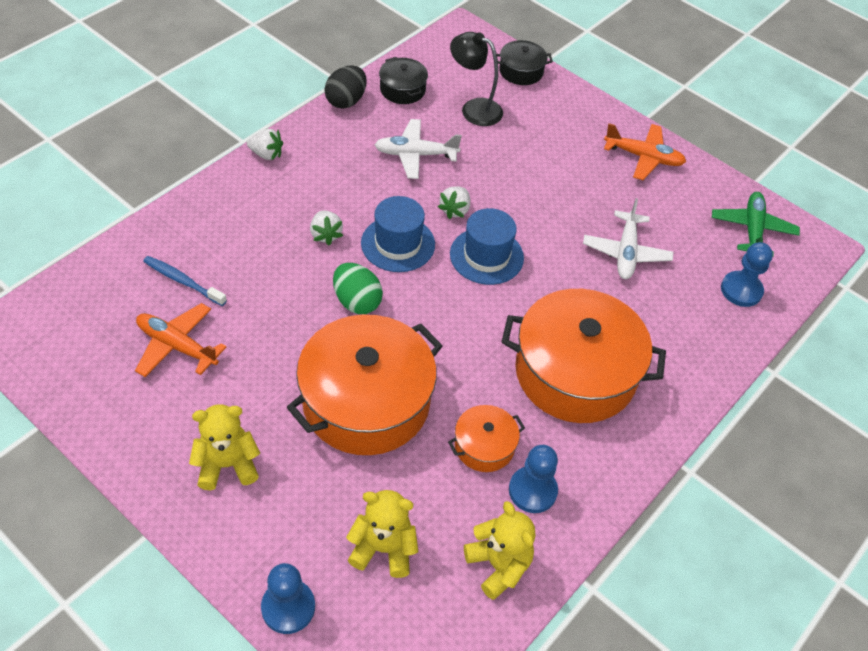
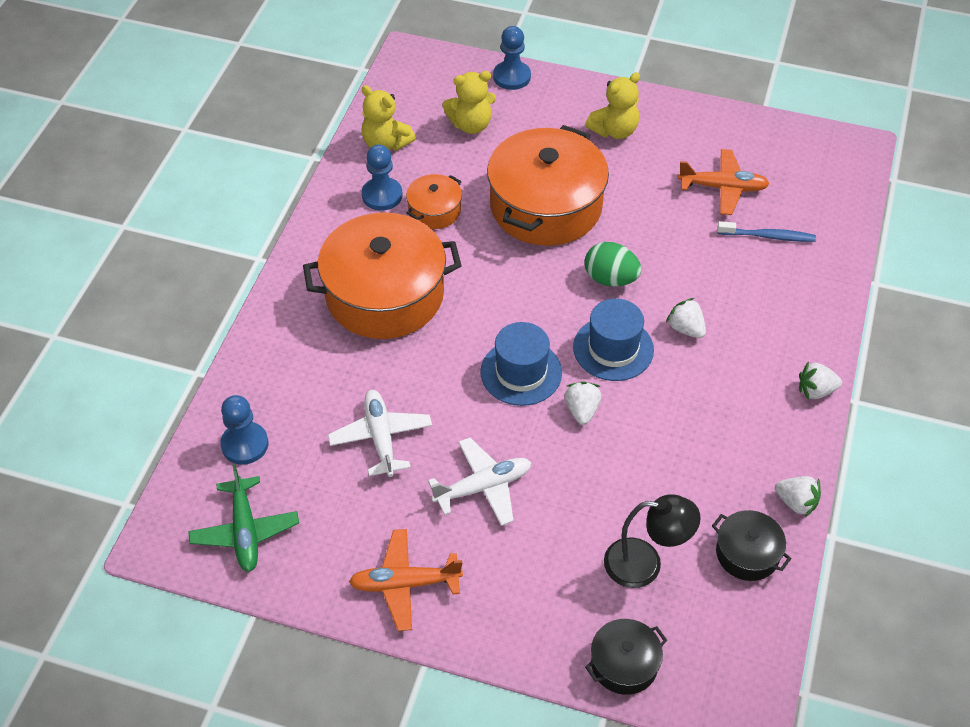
camera: 160 degrees right, 0 degrees up
black egg [324,66,367,109] -> white strawberry [775,476,821,517]
white plane [375,119,462,179] -> white plane moved to [428,438,531,526]

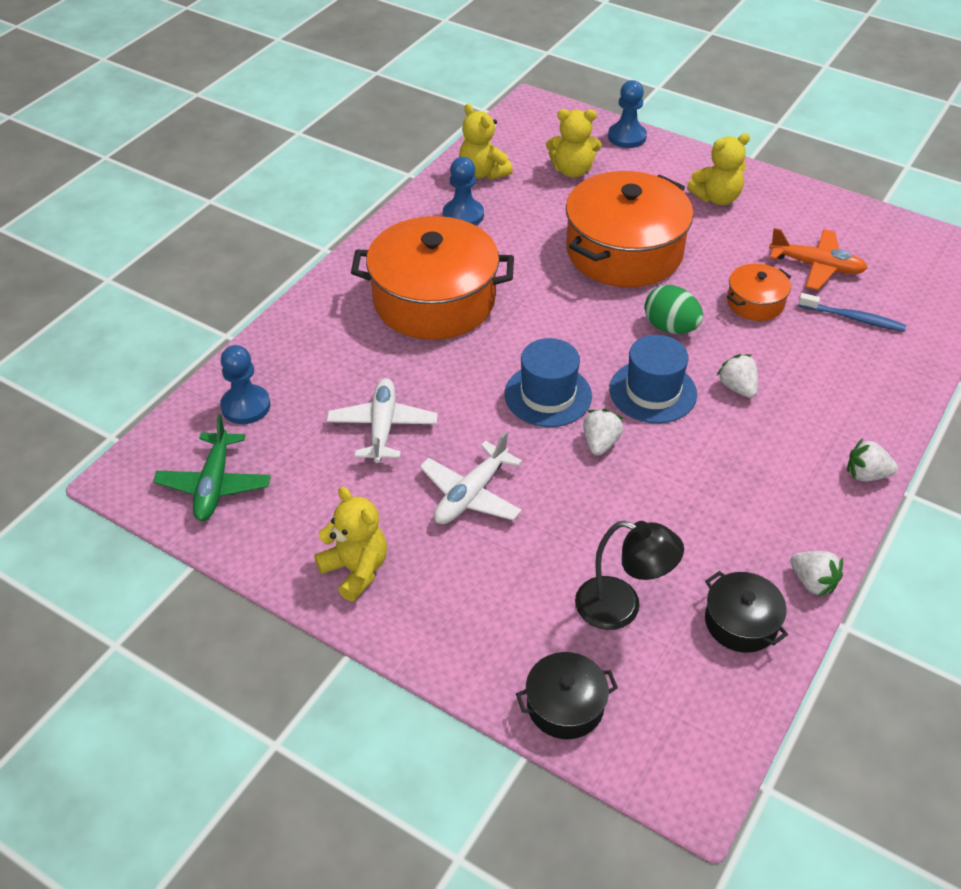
camera: 15 degrees right, 5 degrees down
orange plane [349,529,463,631] -> yellow teddy bear [314,487,387,602]
orange pot [406,174,462,229] -> orange pot moved to [727,264,791,321]
white plane [428,438,531,526] -> white plane turned 135 degrees clockwise [420,431,522,524]

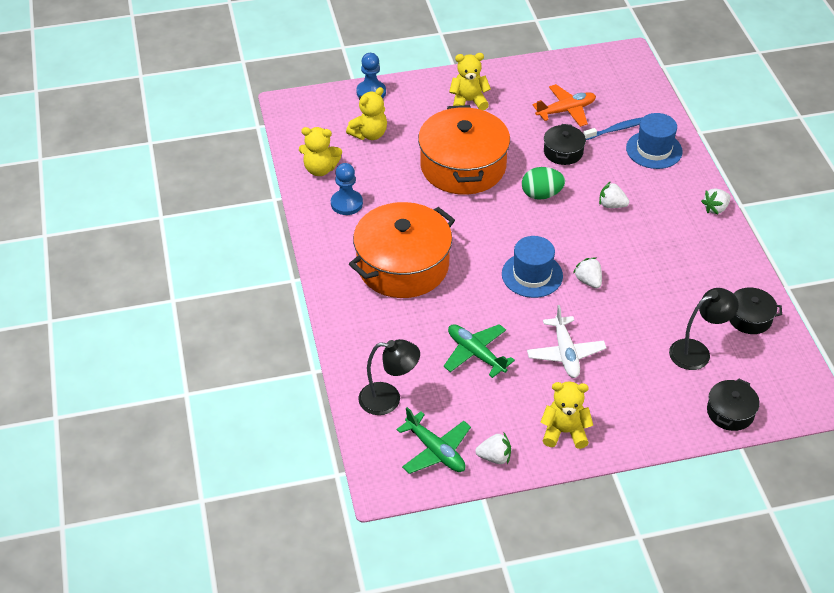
camera: 45 degrees left, 0 degrees up
blue pawn [220,345,271,424] -> black lamp [358,339,420,415]
white plane [327,378,438,463] -> green plane [443,324,515,378]
blue hat [609,335,697,423] -> blue hat moved to [626,113,683,169]
yellow teddy bear [687,133,750,205] -> yellow teddy bear turned 120 degrees counterclockwise [449,53,491,110]
orange pot [727,264,791,321] -> black pot [544,124,586,165]
white strawberry [790,551,843,597] -> white strawberry moved to [475,433,511,464]

